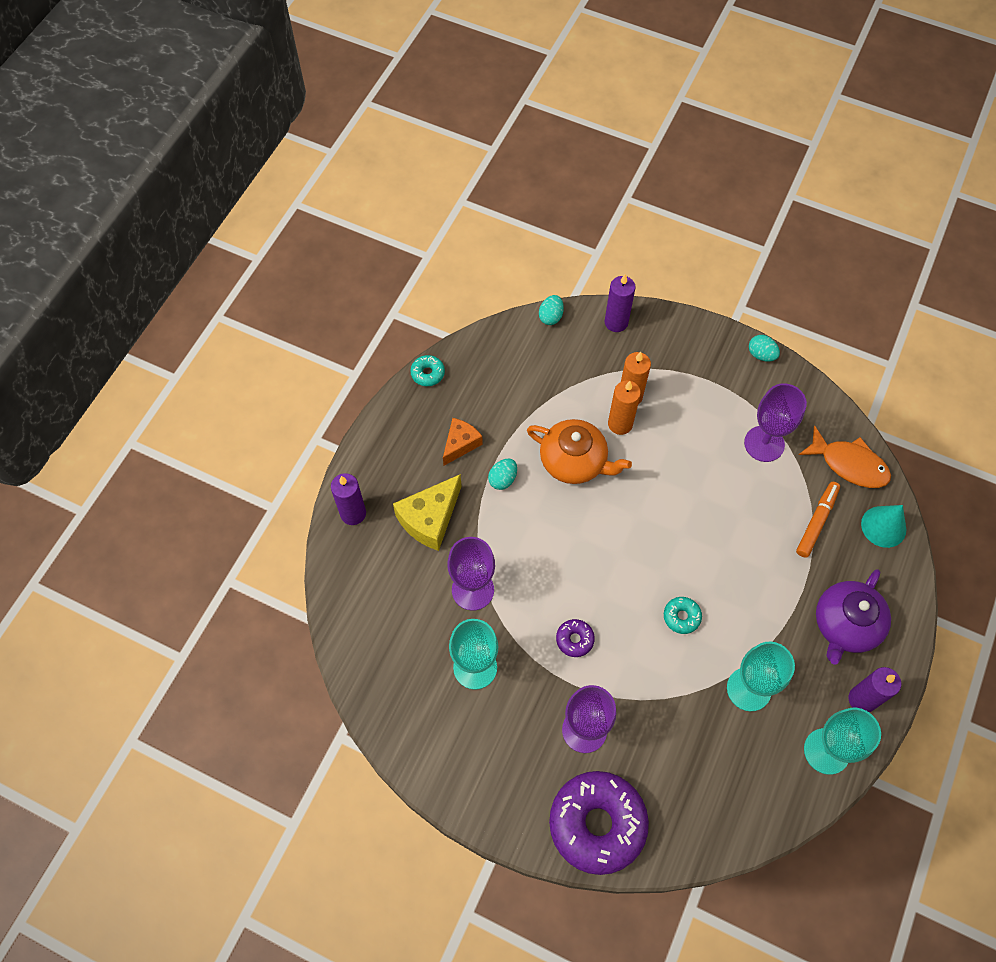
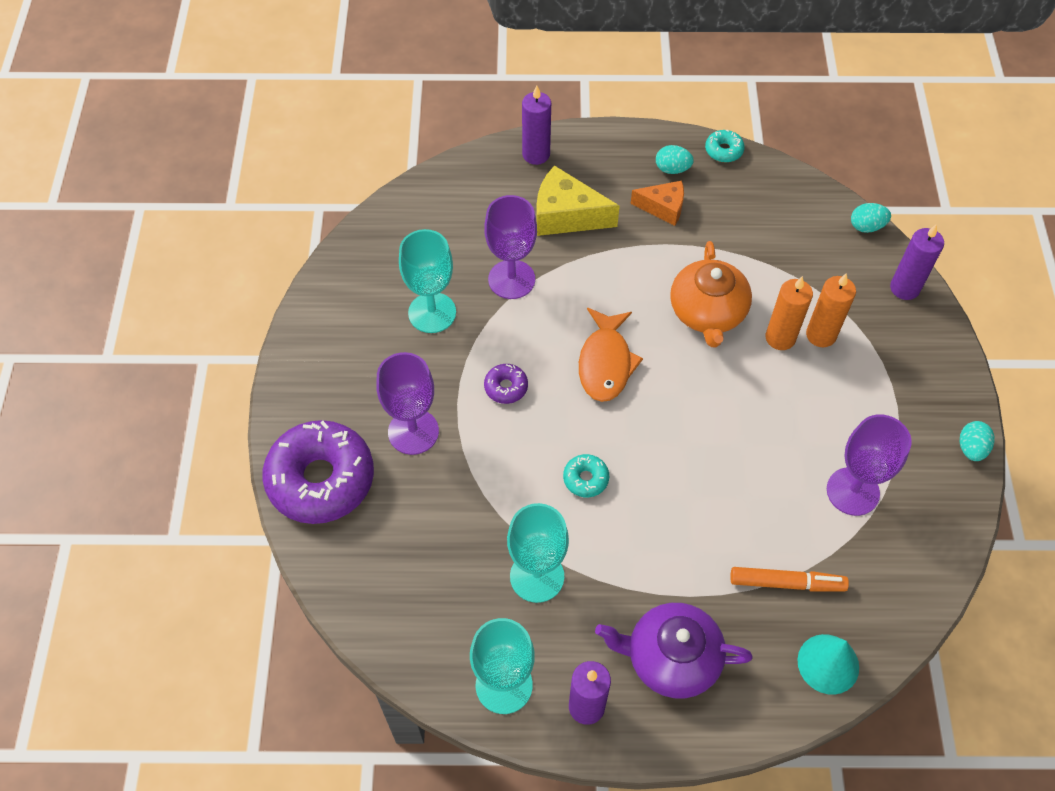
camera: 65 degrees right, 5 degrees down
turquoise egg [488,458,517,490] -> turquoise egg moved to [656,145,694,174]
orange fish [799,426,891,488] -> orange fish moved to [579,308,643,402]

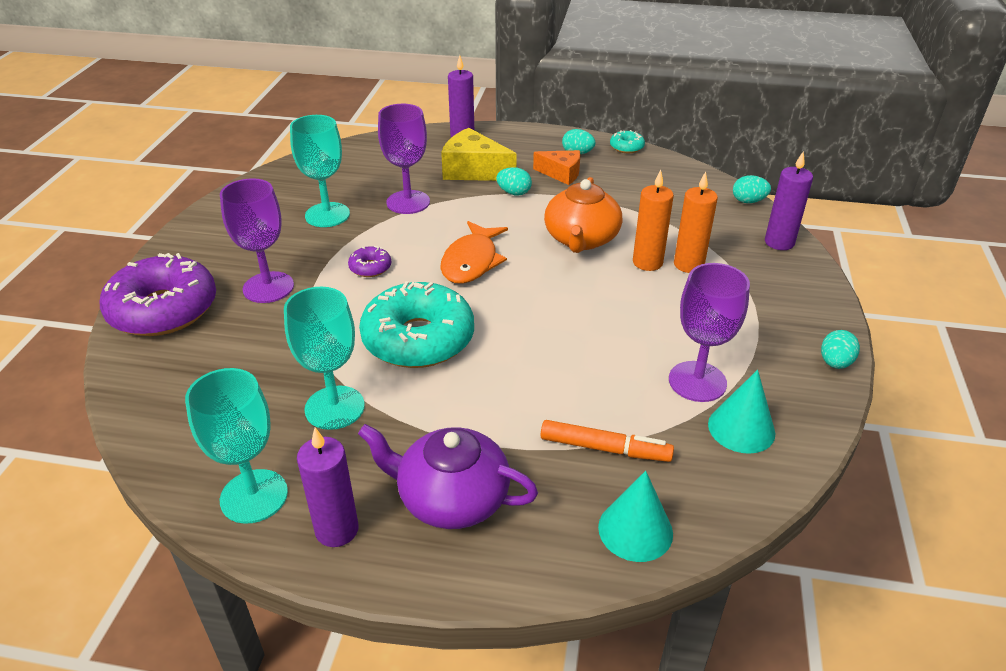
camera: 10 degrees right, 20 degrees down
turquoise donut [563,454,609,497] -> turquoise donut [359,281,474,368], size x2.37
none -> turquoise egg [496,167,532,196]
none -> turquoise cone [708,370,775,454]

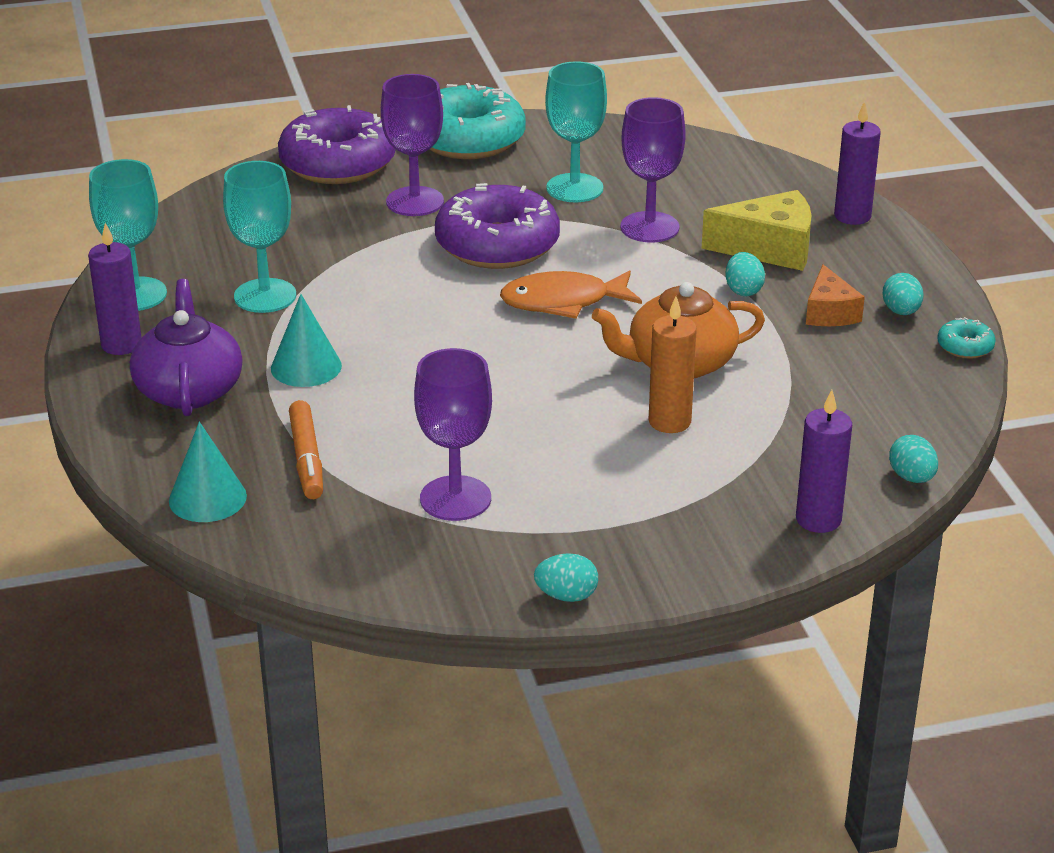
camera: 65 degrees right, 5 degrees down
purple donut [348,246,391,277] -> purple donut [435,183,560,269], size x2.37
turquoise donut [359,281,474,368] -> turquoise donut moved to [429,83,526,159]
yellow cheese [441,128,517,181] -> yellow cheese turned 90 degrees clockwise [702,190,812,271]
orange candle [674,172,718,273] -> none
turquoise cone [708,370,775,454] -> turquoise cone moved to [271,294,342,387]

